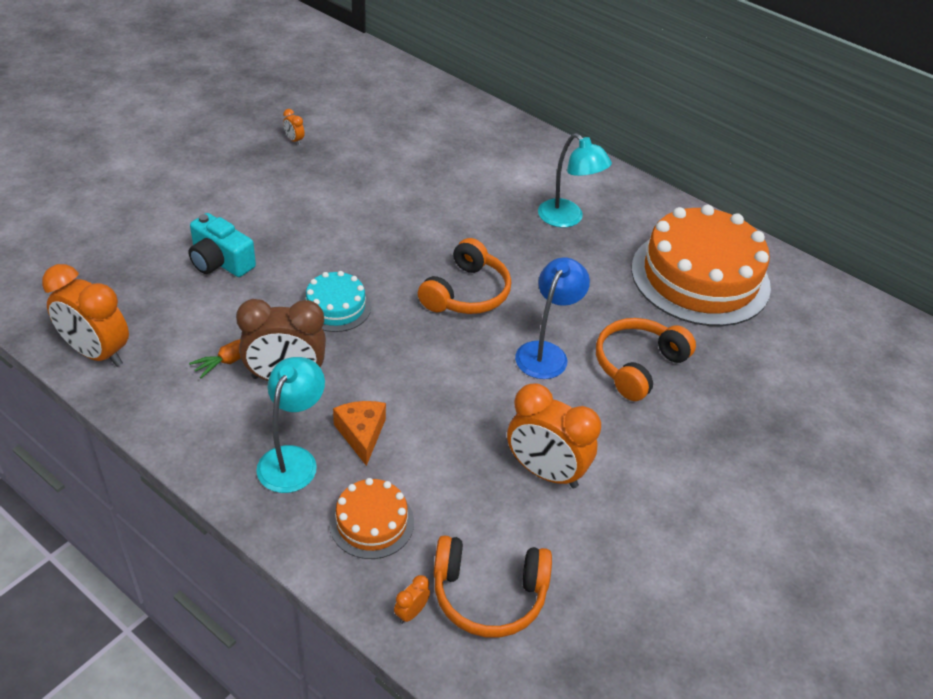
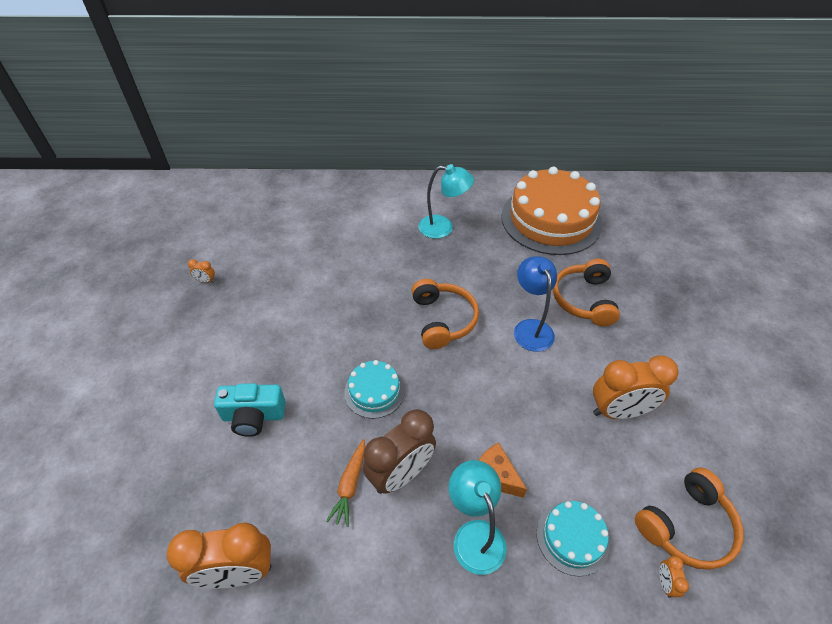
camera: 35 degrees left, 5 degrees up
orange cake [329,478,414,559] -> turquoise cake [537,501,610,577]

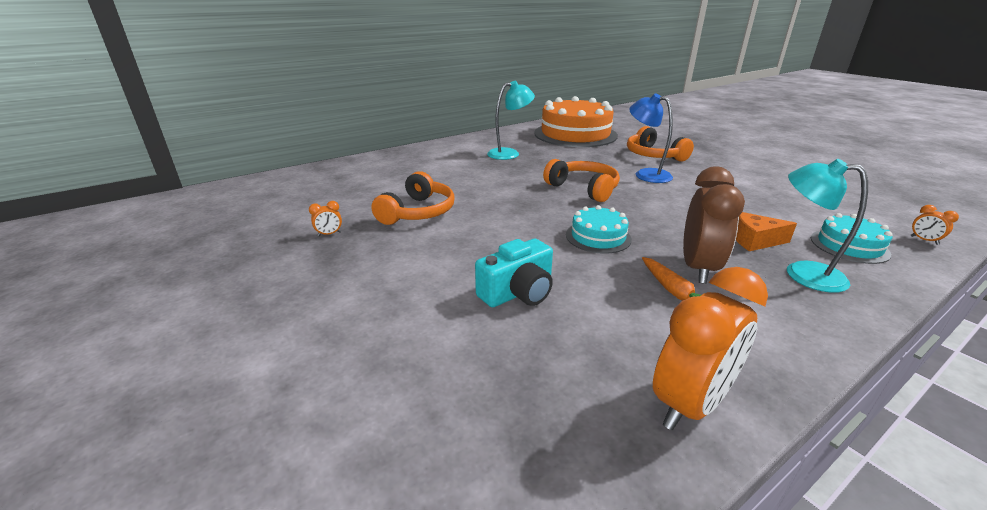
camera: 35 degrees left, 20 degrees down
orange clock [593,355,679,419] -> none
orange headphones [635,467,744,570] -> orange headphones moved to [371,171,455,225]

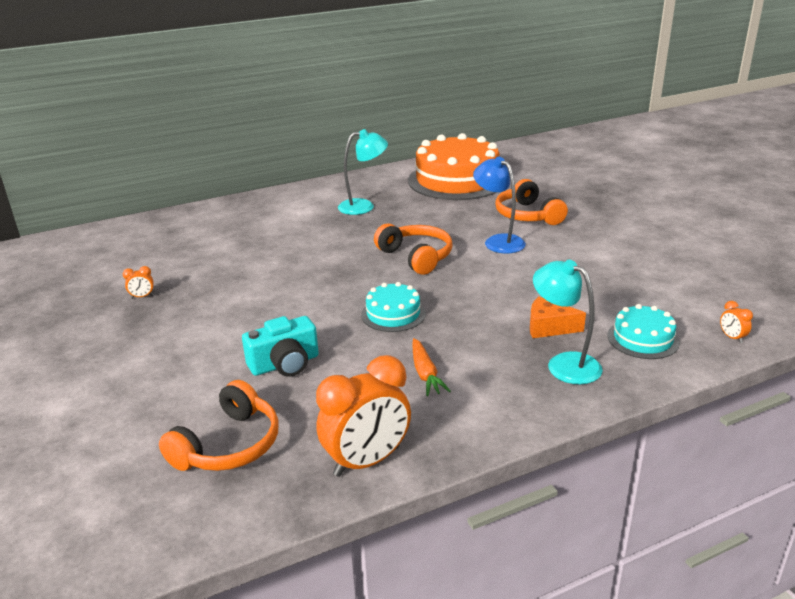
camera: 10 degrees right, 0 degrees up
orange headphones [371,171,455,225] -> orange headphones moved to [159,380,279,471]
brown clock [683,167,745,284] -> none

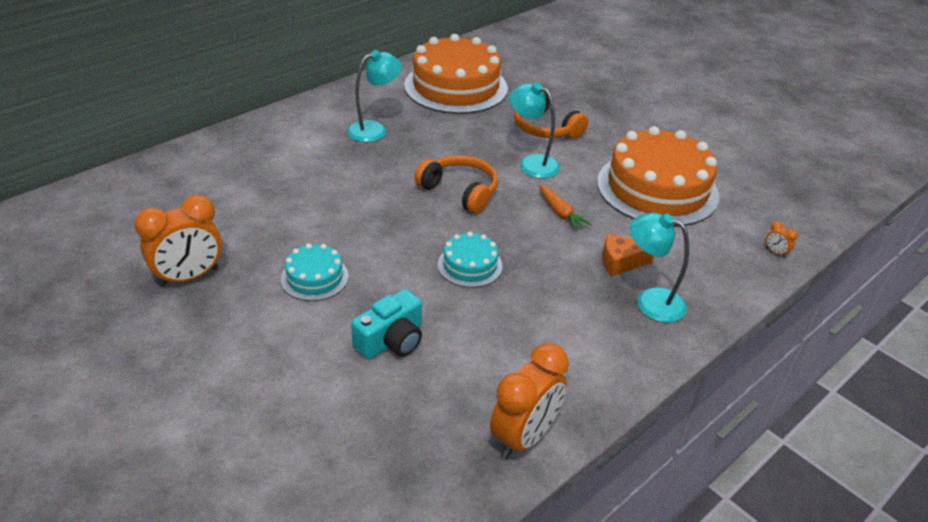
camera: 20 degrees left, 10 degrees up
orange clock [123,266,154,299] -> orange clock [134,195,222,287], size x2.48
orange headphones [159,380,279,471] -> none
orange carrot [412,338,451,396] -> orange carrot moved to [538,184,592,231]
blue lamp [473,157,526,254] -> turquoise lamp [509,83,560,178]
turquoise cake [608,304,680,359] -> turquoise cake moved to [281,243,349,301]
none -> orange cake [597,126,720,227]

